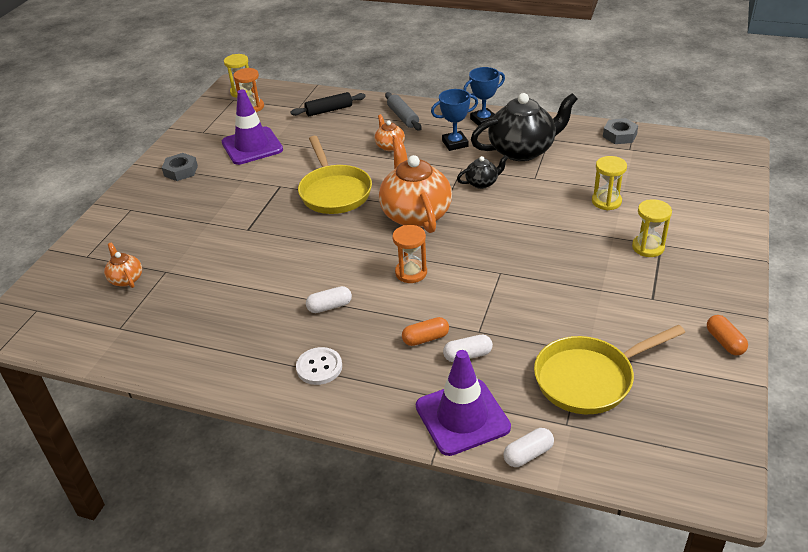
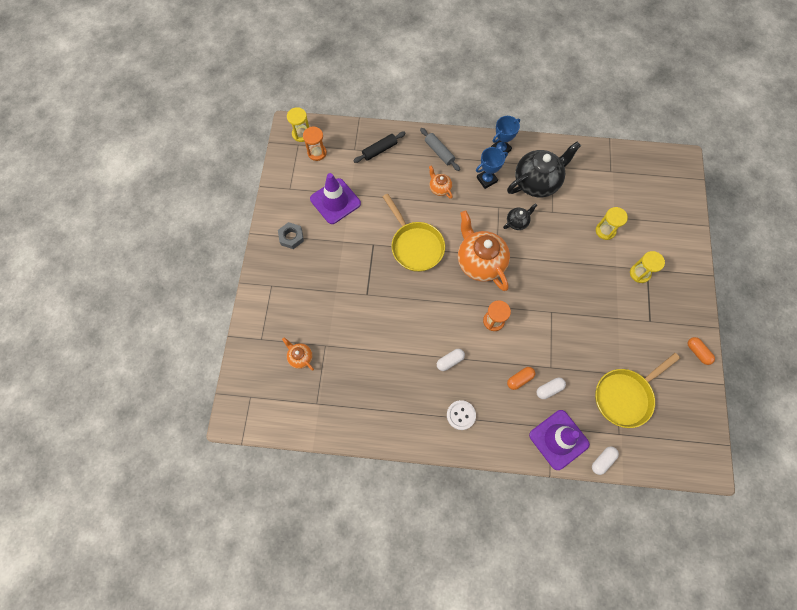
camera: 15 degrees left, 30 degrees up
grey nut [603,118,638,144] -> none

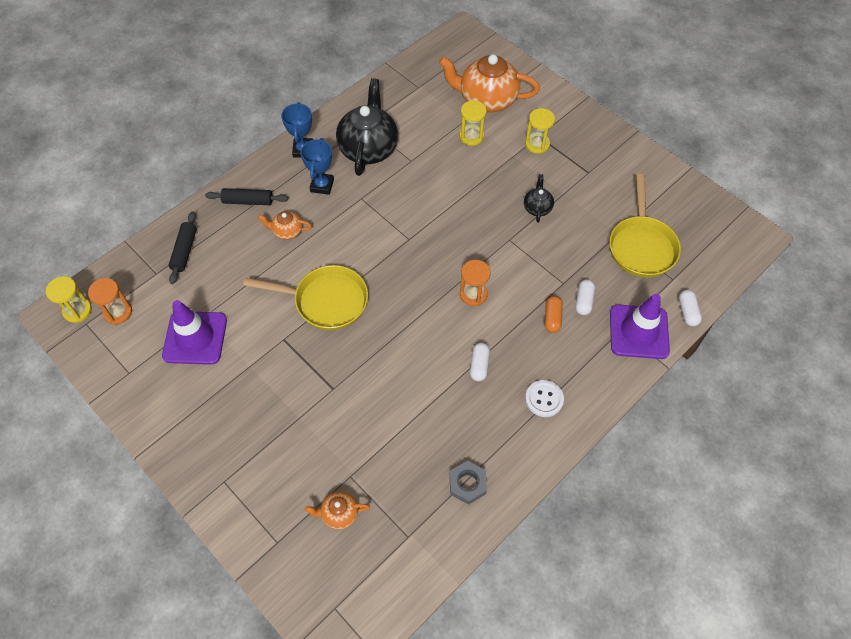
camera: 50 degrees left, 10 degrees down
grey nut [278,222,304,249] -> grey nut moved to [450,461,487,505]
grey rolling pin [420,128,460,171] -> black rolling pin [205,188,288,205]
orange teapot [458,211,510,291] -> orange teapot moved to [439,54,540,112]
black teapot [503,203,537,230] -> black teapot moved to [524,174,554,223]
orange capsule [688,337,715,365] -> none

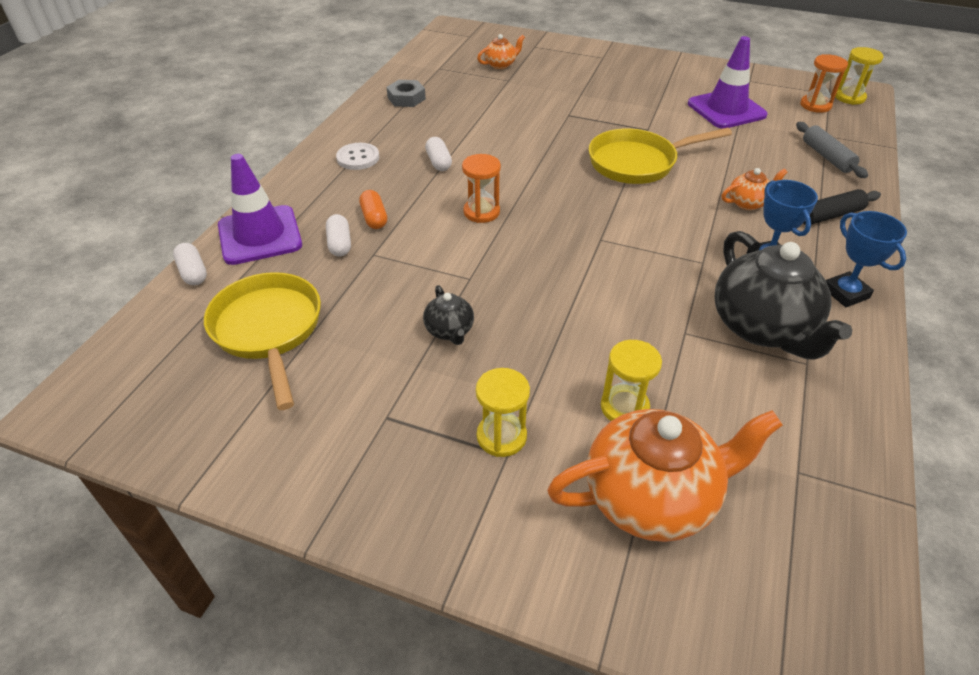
camera: 155 degrees right, 15 degrees down
black rolling pin [168,211,197,284] -> grey rolling pin [796,122,868,178]

